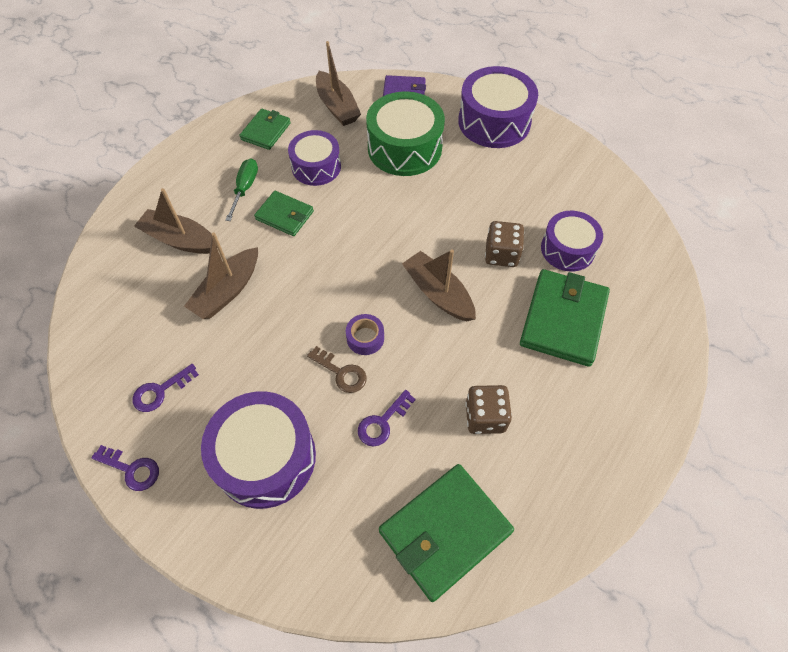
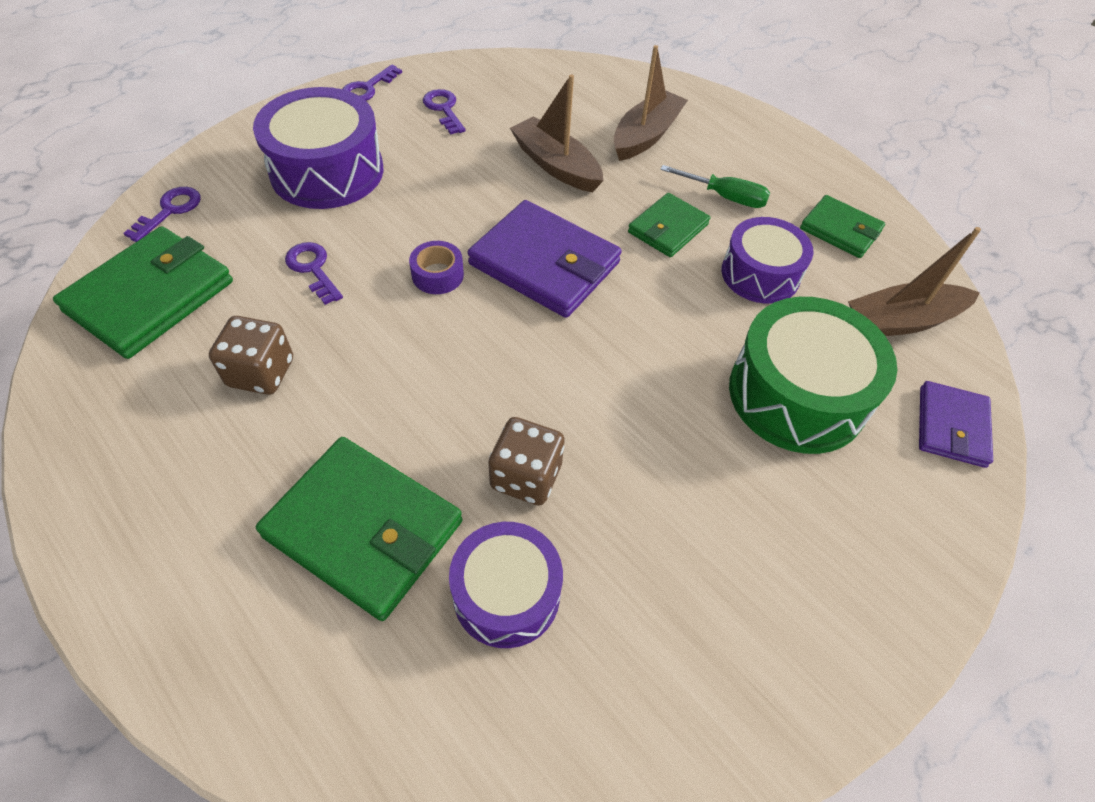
camera: 100 degrees right, 5 degrees down
brown key [307,346,367,393] -> none
green wallet [379,464,514,602] -> green wallet turned 60 degrees clockwise [53,226,233,359]
brown boat [402,249,476,321] -> none
purple drum [458,66,538,148] -> none
none -> purple key [124,187,200,242]
none -> purple wallet [468,200,622,318]

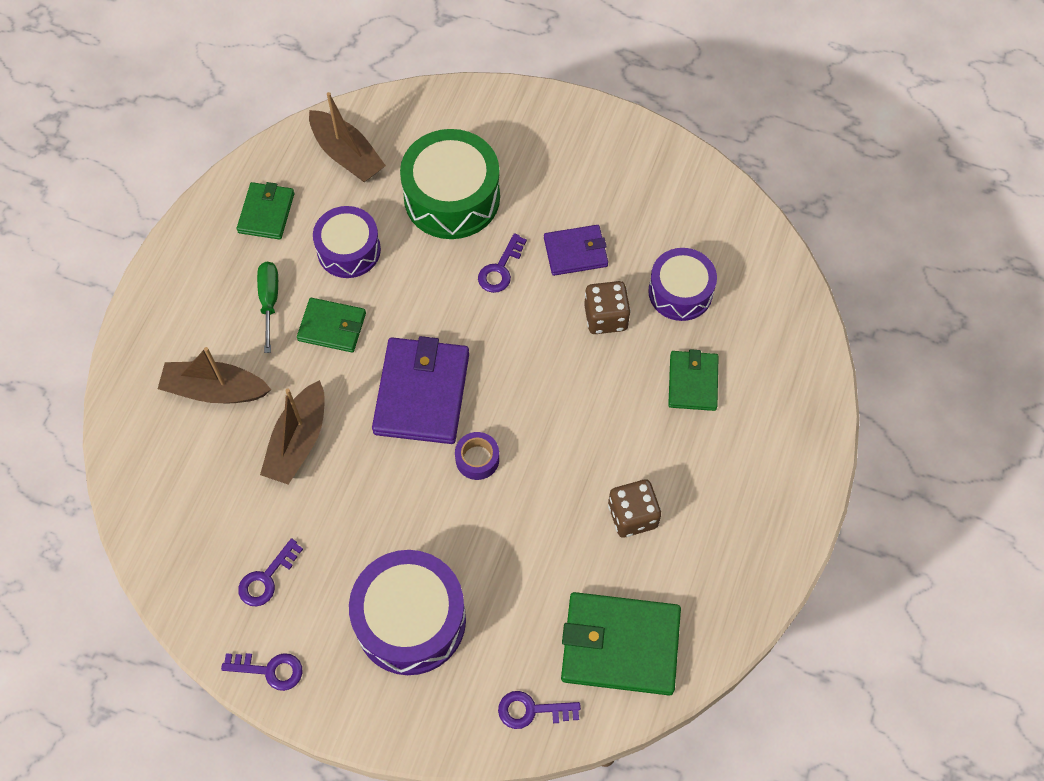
camera: 115 degrees left, 10 degrees up
green wallet [256,437,462,621] -> green wallet [668,349,719,411], size x0.58
purple key [285,242,343,305] -> purple key moved to [478,233,527,293]
purple wallet [919,381,993,468] -> purple wallet moved to [544,225,608,276]

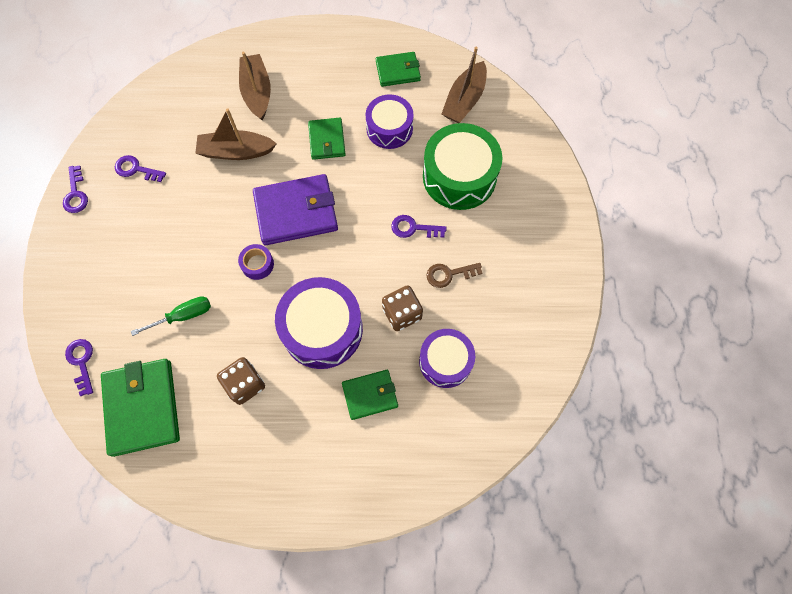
camera: 70 degrees right, 5 degrees up
green screwdriver [257,262,278,353] -> green screwdriver moved to [131,296,211,336]
purple drum [349,550,466,675] -> purple drum moved to [275,277,363,369]
purple wallet [544,225,608,276] -> brown key [427,263,482,288]

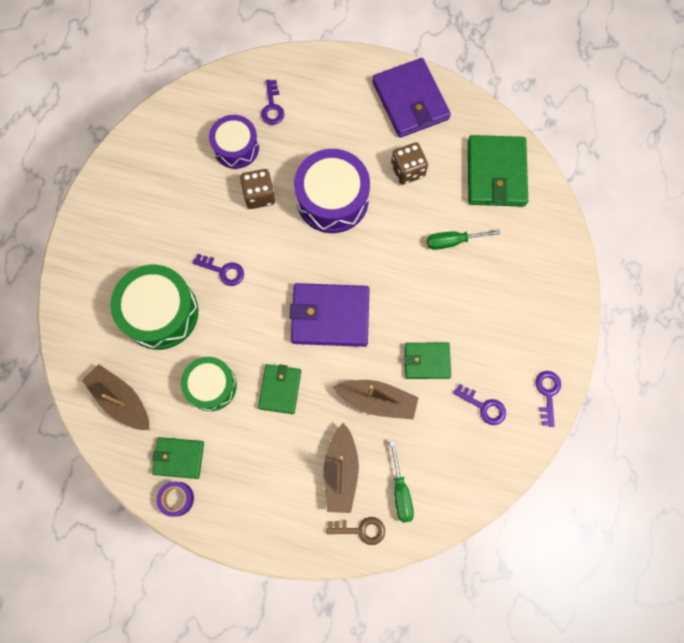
camera: 165 degrees left, 5 degrees up
purple key [65,339,93,396] -> purple key moved to [261,80,285,125]
purple tape [238,244,274,280] -> purple tape moved to [157,481,194,517]
green wallet [342,370,398,420] -> green wallet moved to [404,342,451,379]
purple drum [366,94,414,149] -> green drum [181,357,237,411]
brown key [427,263,482,288] -> brown key moved to [326,517,385,545]
brown boat [442,47,487,123] -> brown boat turned 90 degrees counterclockwise [82,364,149,430]
none -> purple wallet [372,58,451,138]
none -> green screwdriver [390,440,414,523]

